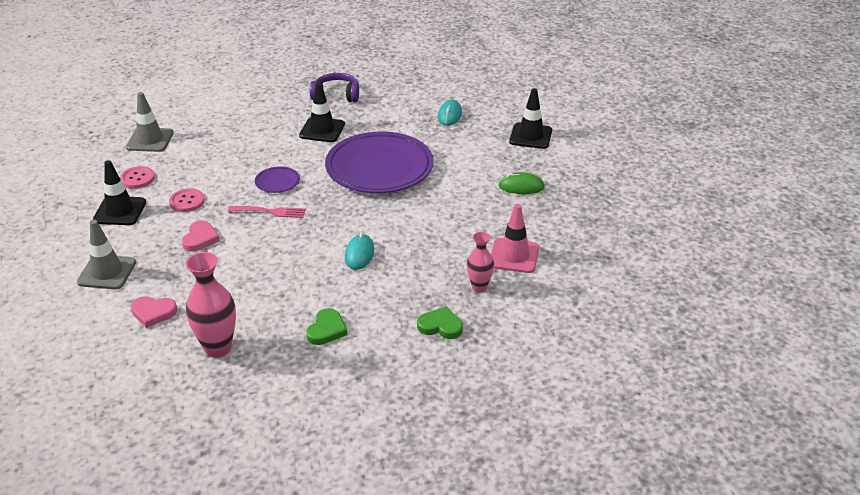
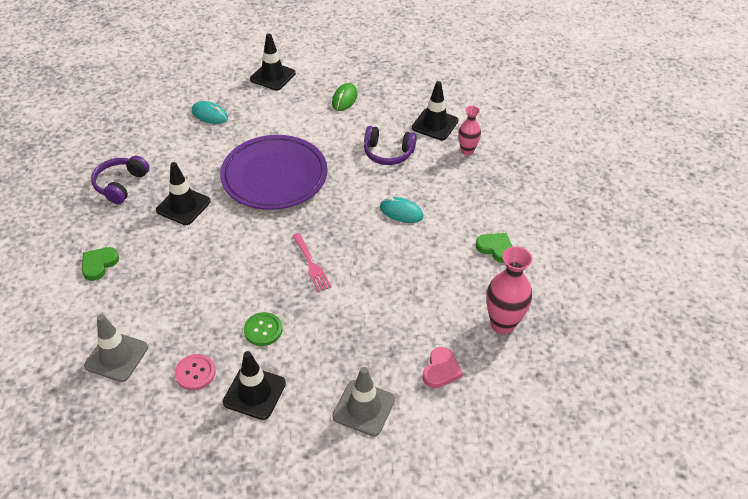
camera: 75 degrees left, 10 degrees up
pink button [169,189,205,212] -> green button [244,312,282,346]
pink heart [182,221,220,252] -> none
pink fork [228,206,306,218] -> pink fork turned 135 degrees clockwise [292,233,332,292]
purple plate [255,166,300,193] -> none
green heart [417,306,463,339] -> green heart moved to [82,247,119,281]
pink traffic cone [491,204,539,273] -> black traffic cone [412,81,458,140]
none -> purple headphones [364,126,417,165]

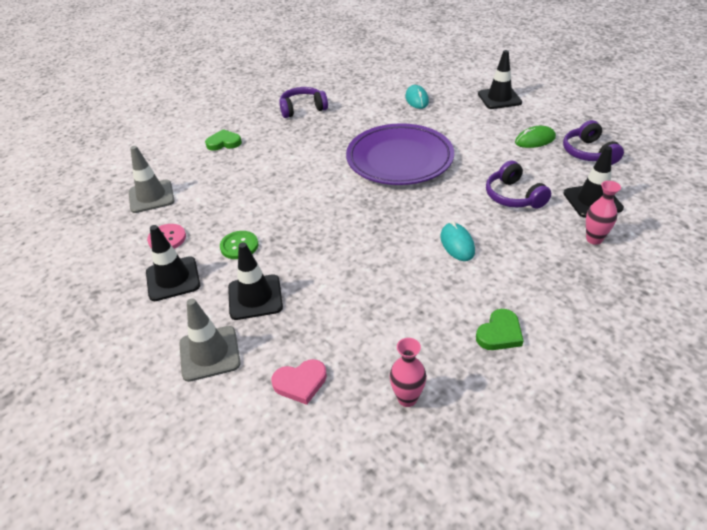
camera: 55 degrees right, 5 degrees down
black traffic cone [156,162,211,225] -> black traffic cone moved to [228,242,283,320]
pink fork [292,233,332,292] -> none
green heart [476,233,513,263] -> green heart turned 45 degrees clockwise [476,309,524,350]
pink vase [486,246,533,334] -> pink vase [390,338,426,407], size x0.61
none -> purple headphones [563,120,624,165]

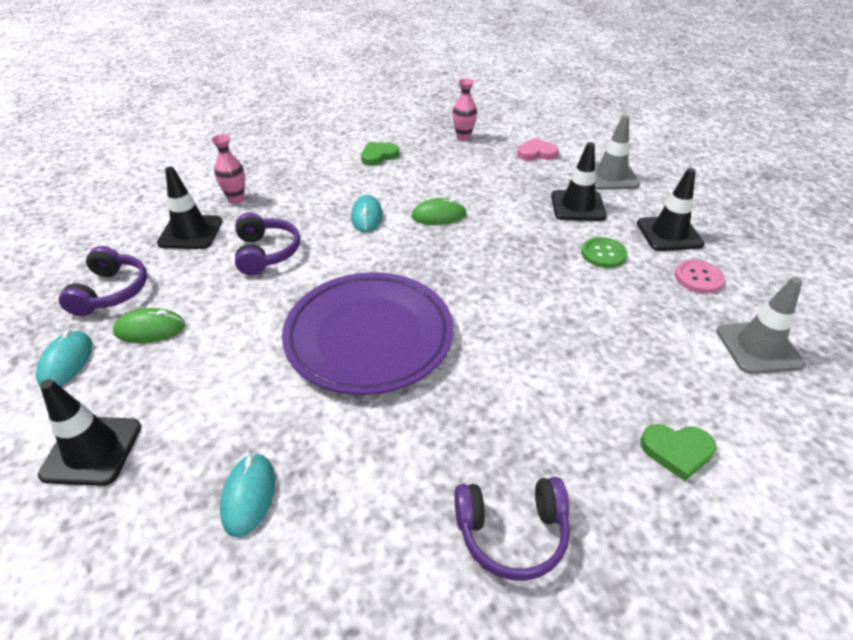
camera: 170 degrees left, 0 degrees up
none -> turquoise mouse [36,330,92,386]
none -> green mouse [411,198,467,225]

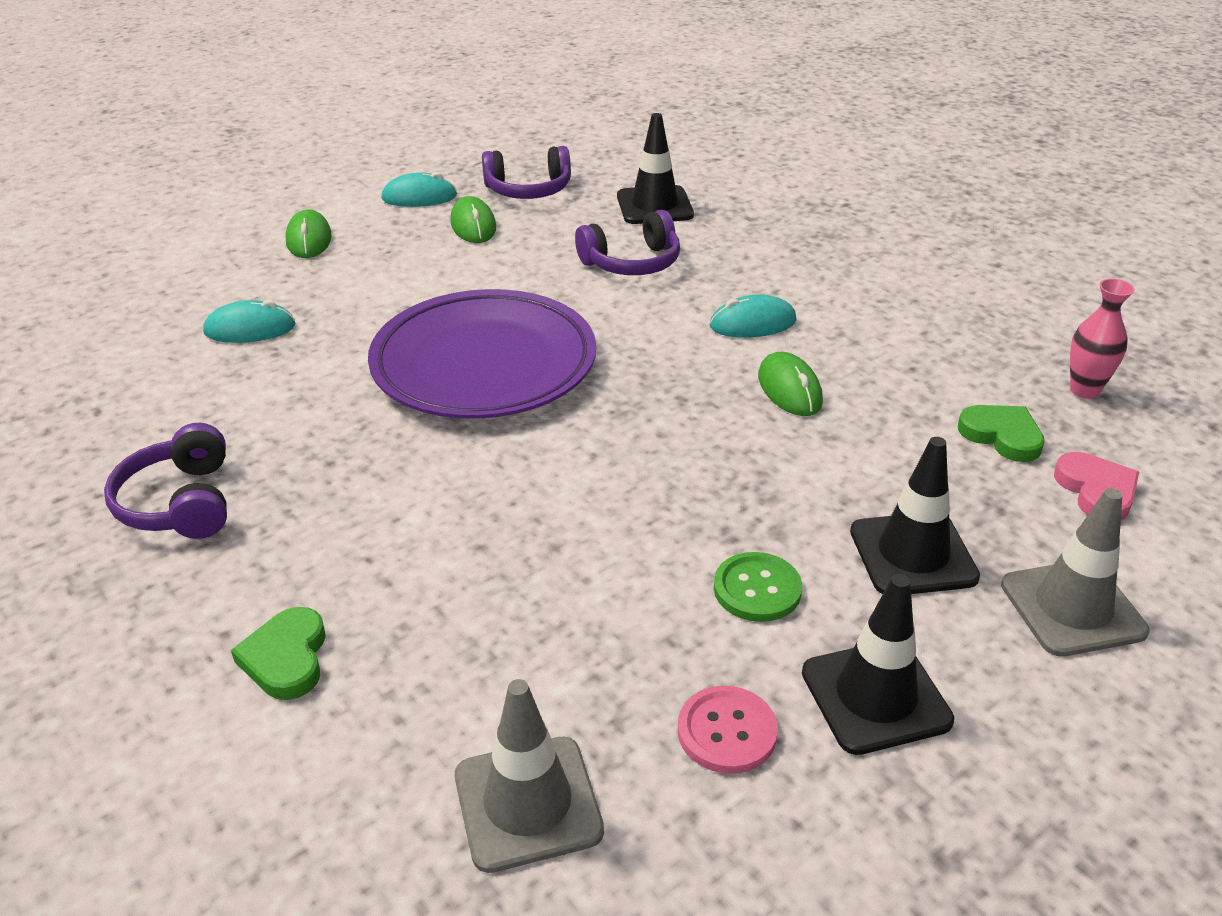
camera: 80 degrees right, 5 degrees down
black traffic cone [38,379,141,486] -> green mouse [285,209,332,258]
pink vase [211,134,245,204] -> none
green heart [361,142,399,166] -> green heart moved to [958,405,1045,462]

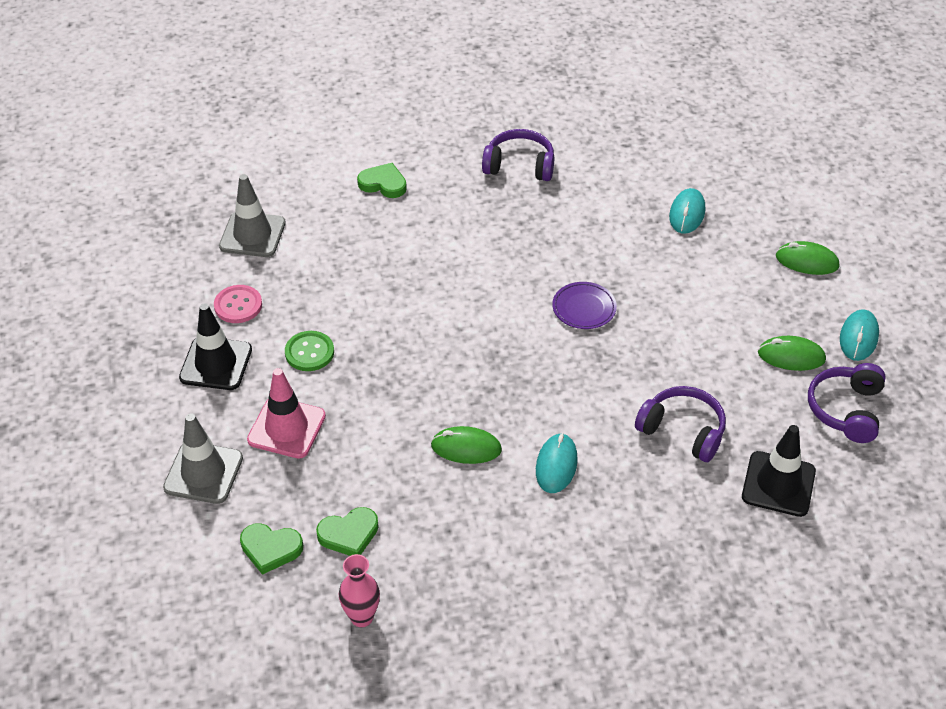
camera: 115 degrees right, 10 degrees up
purple plate [368,289,596,419] -> purple plate [552,282,617,329], size x0.41
purple headphones [575,210,680,275] -> purple headphones turned 120 degrees clockwise [635,386,726,462]
black traffic cone [850,437,980,594] -> pink traffic cone [247,368,326,459]
pink heart [1054,452,1139,520] -> green heart [240,523,303,575]

